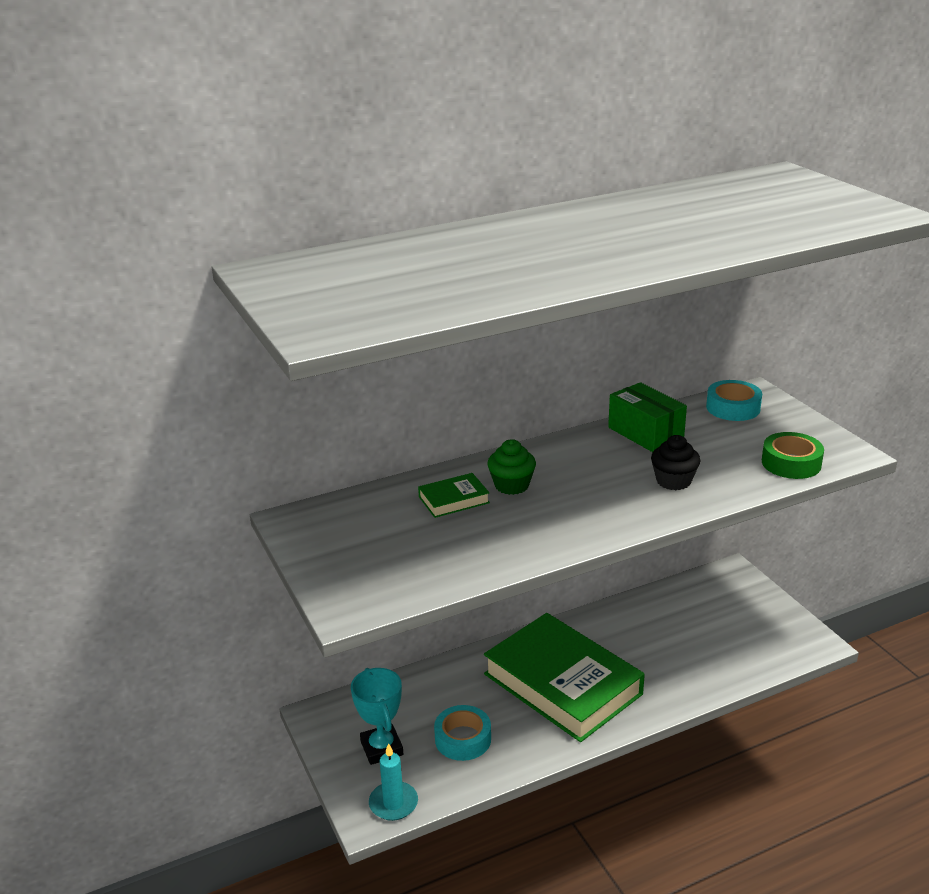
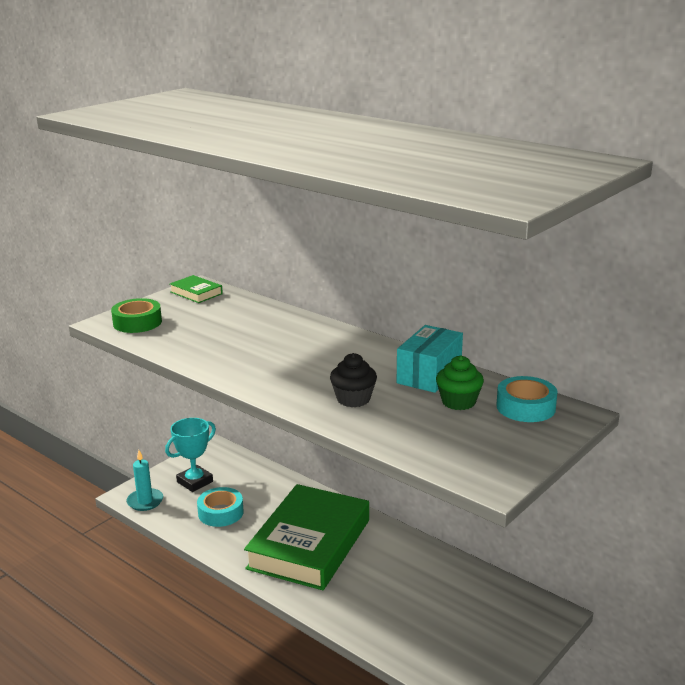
camera: 65 degrees right, 5 degrees down
green book [418,473,490,518] -> green book moved to [170,275,223,303]
green cupcake [487,439,536,495] -> green cupcake moved to [436,356,484,410]
green box [608,382,687,452] -> turquoise box [397,325,463,393]
green tape [762,432,824,479] -> green tape moved to [111,298,162,333]

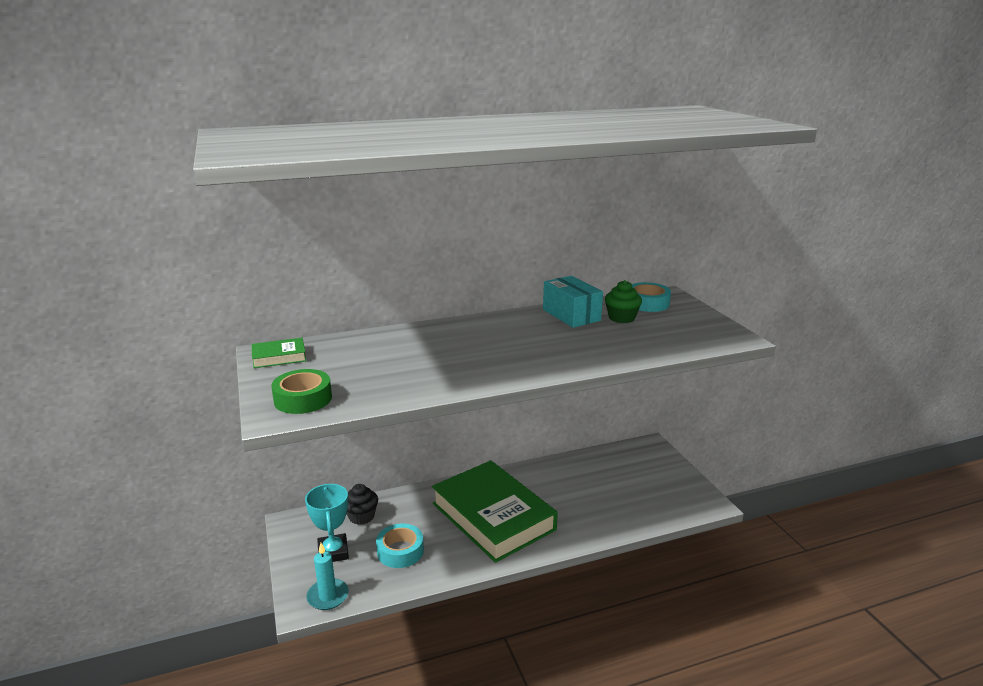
camera: 60 degrees left, 0 degrees up
black cupcake [330,353,377,407] -> black cupcake moved to [347,484,378,525]

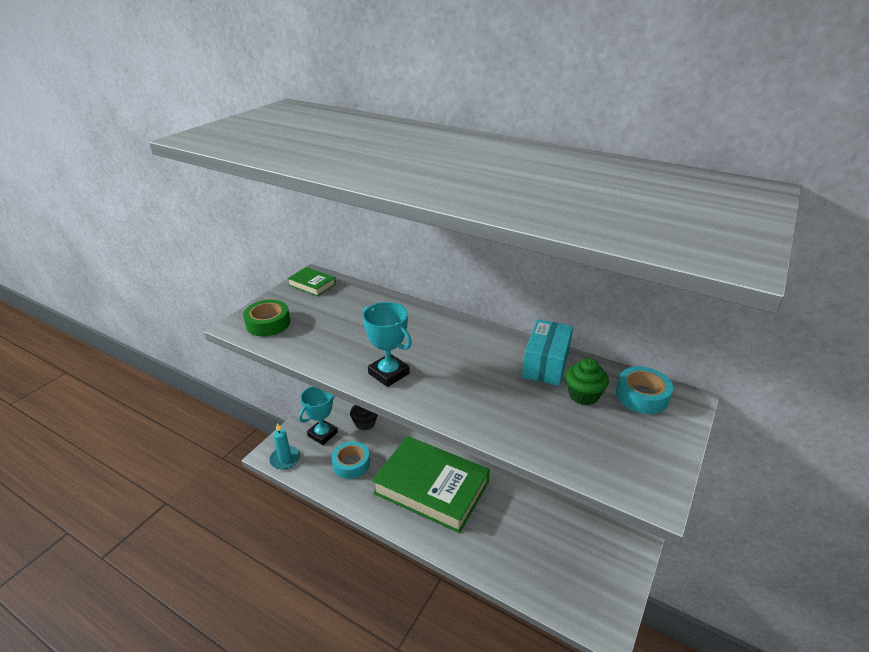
camera: 50 degrees right, 10 degrees up
green book [432,460,558,563] -> green book turned 75 degrees counterclockwise [372,436,490,533]
none -> turquoise trophy [362,302,412,387]

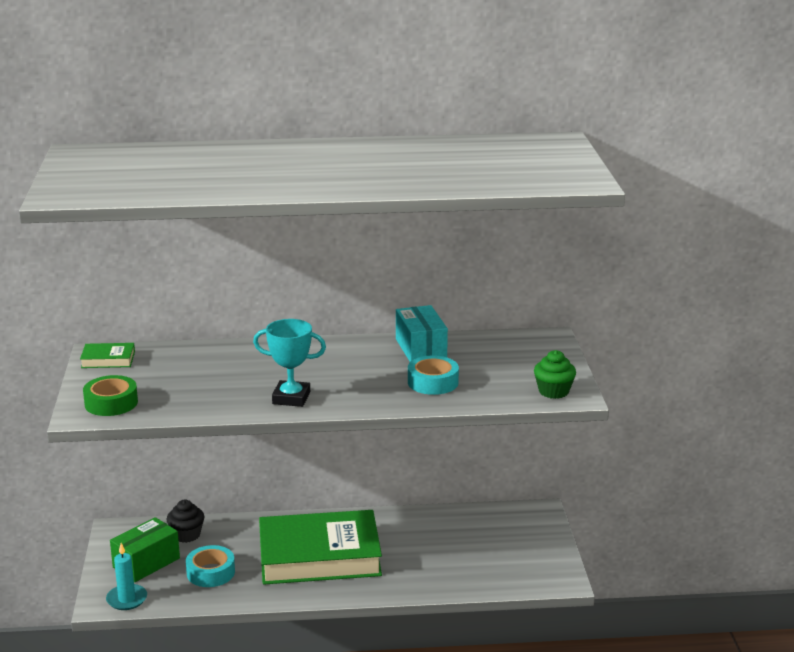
camera: 35 degrees left, 10 degrees down
turquoise trophy [299,386,338,445] -> green box [110,517,180,582]
green cupcake [566,358,609,405] -> green cupcake moved to [534,350,576,399]
turquoise tape [616,366,673,414] -> turquoise tape moved to [408,355,459,395]

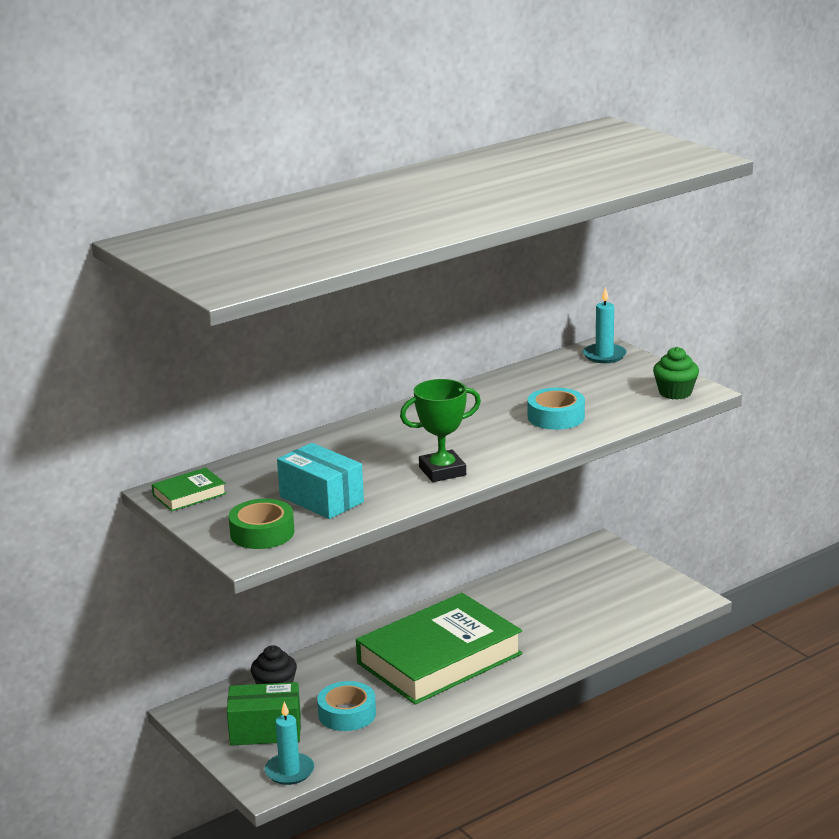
camera: 30 degrees left, 0 degrees up
green box [110,517,180,582] -> green box turned 75 degrees clockwise [227,682,301,746]
turquoise trophy [253,319,326,407] -> green trophy [400,379,481,482]
turquoise box [396,305,448,362] -> turquoise box moved to [277,443,364,519]
none -> turquoise candle [583,287,627,363]

